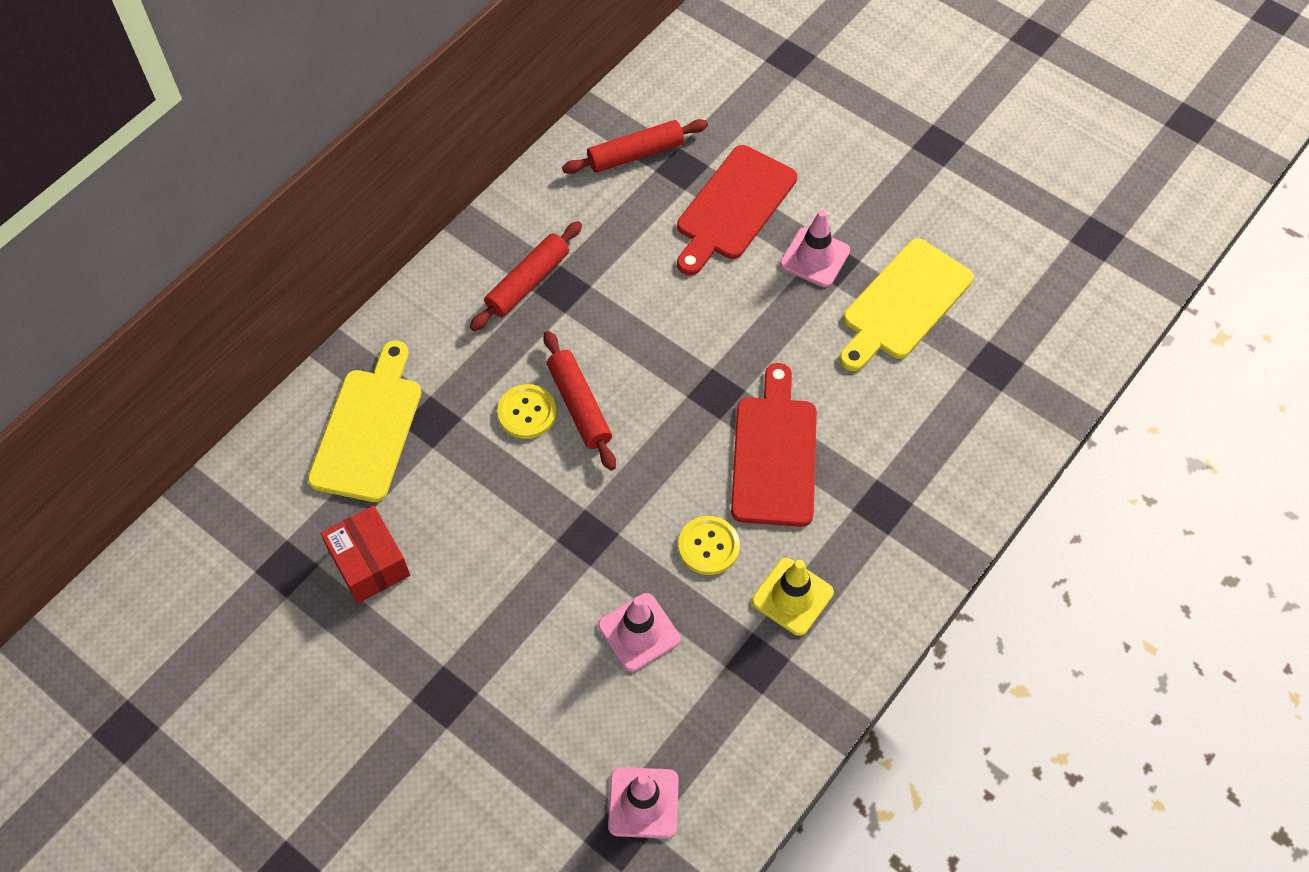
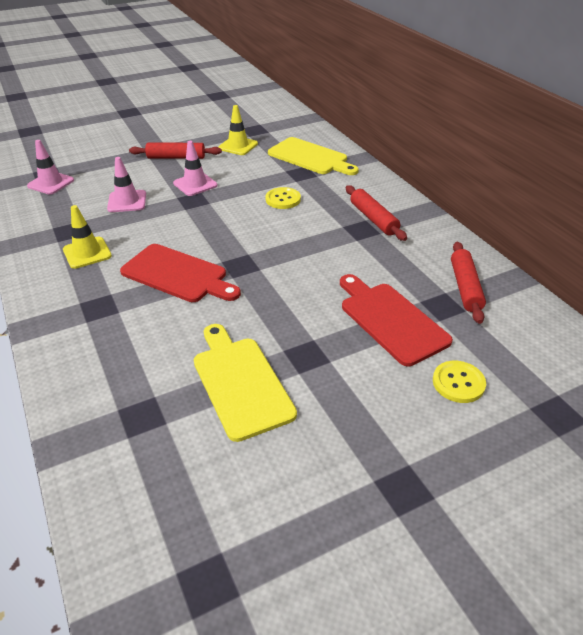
camera: 115 degrees right, 20 degrees down
red box [320,506,410,604] -> yellow traffic cone [218,105,258,155]
red rolling pin [543,331,616,470] -> red rolling pin moved to [129,143,222,159]
yellow button [678,516,740,575] -> yellow button moved to [433,361,486,403]
pink traffic cone [780,210,850,287] -> pink traffic cone moved to [173,141,217,196]

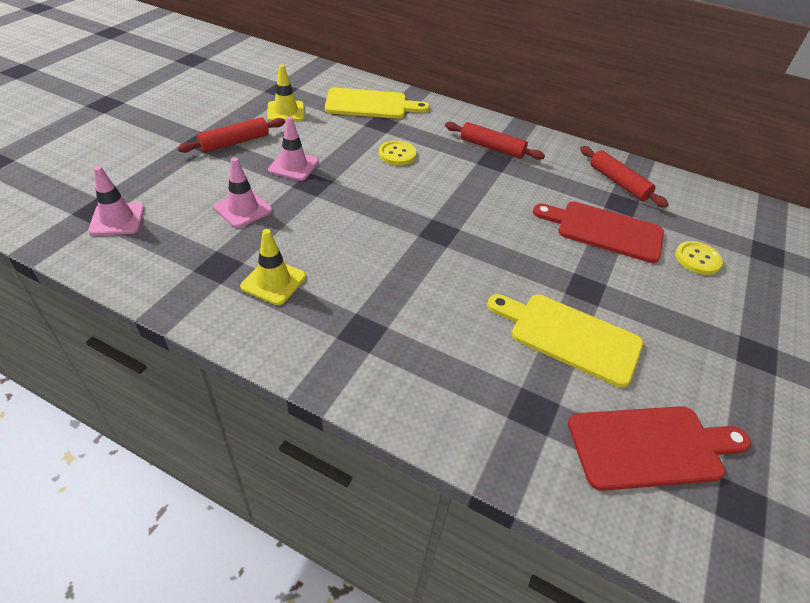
camera: 40 degrees left, 5 degrees up
red cutting board [120,244,241,302] -> red cutting board moved to [568,406,751,491]

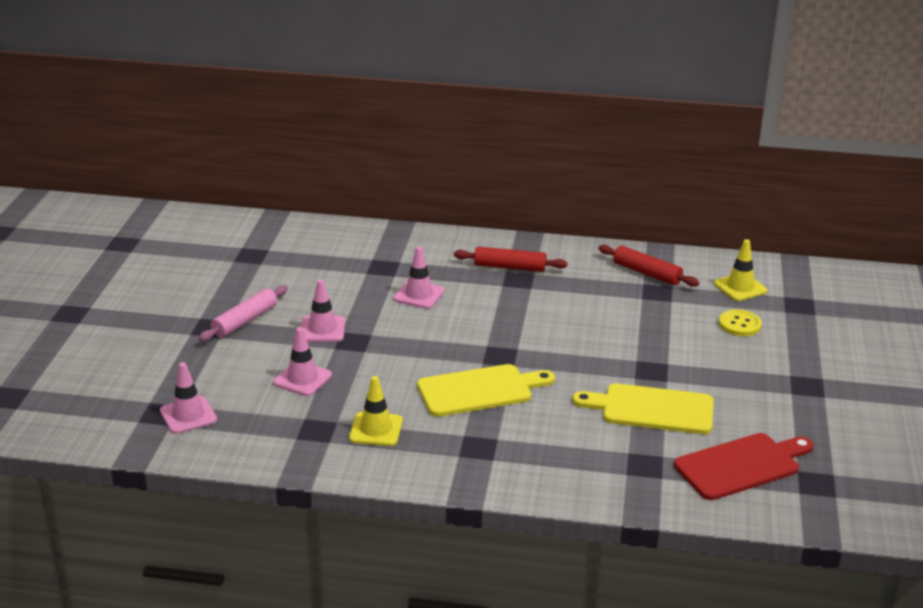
camera: 15 degrees left, 15 degrees down
red rolling pin [177,117,285,153] -> pink rolling pin [199,285,288,342]
yellow traffic cone [267,65,305,121] -> yellow traffic cone moved to [714,239,768,301]
yellow cutting board [325,88,430,119] -> yellow cutting board moved to [417,364,555,417]
yellow button [379,141,417,165] -> pink traffic cone [393,246,445,309]
red cutting board [533,202,664,263] -> none

